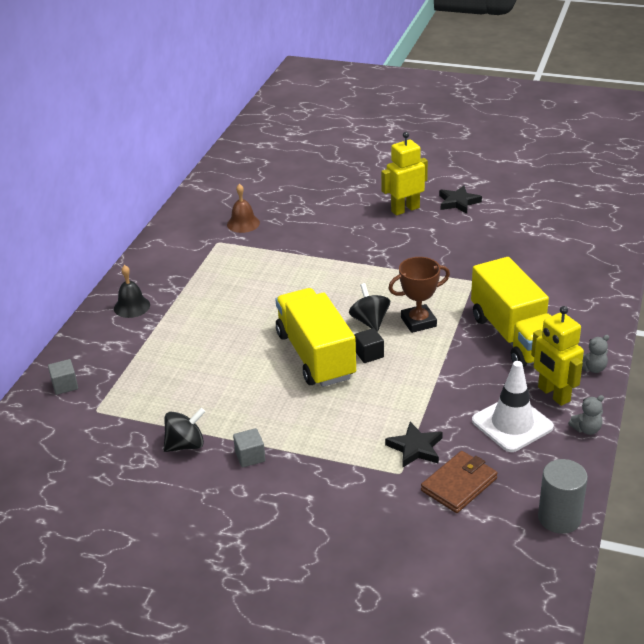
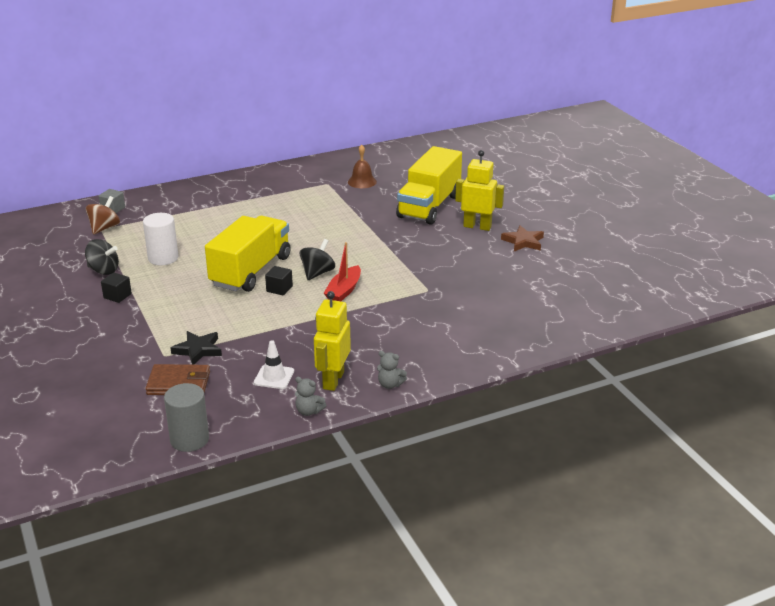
camera: 45 degrees right, 5 degrees down
black bell [114,265,150,318] -> none
grey cube [233,428,265,468] -> black cube [101,273,132,303]
brown trophy [388,257,450,333] -> red boat [324,242,361,301]
black star [439,185,482,214] -> brown star [501,225,544,251]
yellow truck [471,257,551,368] -> yellow truck moved to [396,146,462,225]
white traffic cone [472,361,554,452] -> white traffic cone [254,340,294,389], size x0.59
none -> brown spinning top [86,196,120,235]
none -> white cylinder [143,213,178,265]

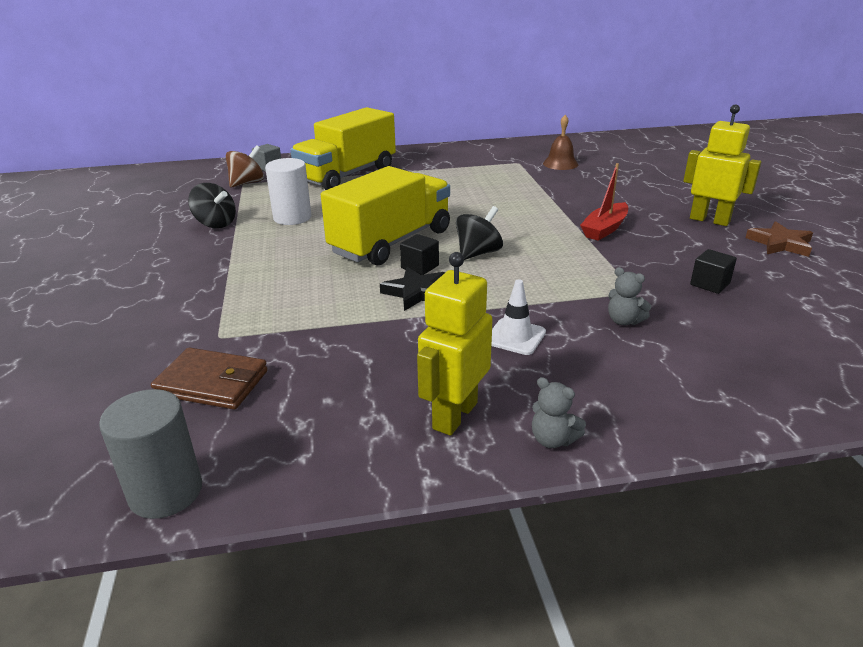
camera: 15 degrees right, 0 degrees up
black cube [101,273,132,303] -> black cube moved to [690,249,737,294]
black star [171,331,222,365] -> black star moved to [380,267,445,311]
white traffic cone [254,340,294,389] -> white traffic cone moved to [491,279,546,355]
grey teddy bear [295,377,327,416] -> grey teddy bear moved to [608,267,651,325]
red boat [324,242,361,301] -> red boat moved to [580,163,628,241]
yellow truck [396,146,462,225] -> yellow truck moved to [291,107,396,190]

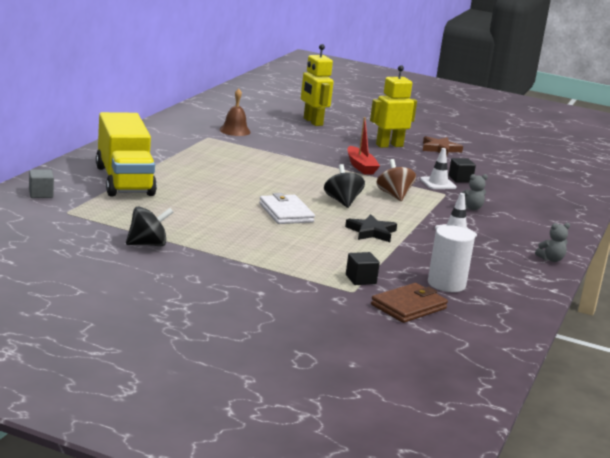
camera: 60 degrees left, 10 degrees down
grey cylinder [99,389,202,519] -> none
brown spinning top [226,145,264,188] -> brown spinning top moved to [376,159,416,201]
white cylinder [265,158,311,225] -> white cylinder moved to [428,225,475,292]
yellow truck [321,166,450,266] -> white wallet [259,193,315,224]
black cube [400,234,439,275] -> black cube moved to [346,252,380,285]
yellow robot [417,252,493,436] -> yellow robot moved to [301,44,334,126]
none -> white traffic cone [420,148,457,189]

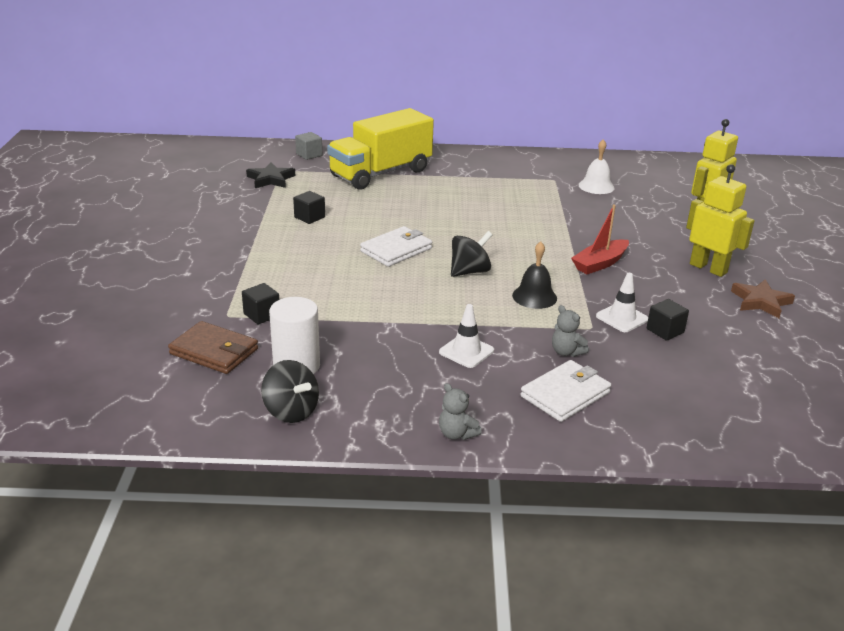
camera: 70 degrees right, 10 degrees up
black spinning top [126,206,174,246] -> black spinning top moved to [261,360,319,423]
brown bell [219,89,251,136] -> white bell [579,139,615,194]
black star [345,214,397,242] -> black star moved to [246,162,295,188]
brown spinning top [376,159,416,201] -> black bell [512,241,557,309]
none -> black cube [293,191,325,224]
none -> white wallet [520,360,611,422]

